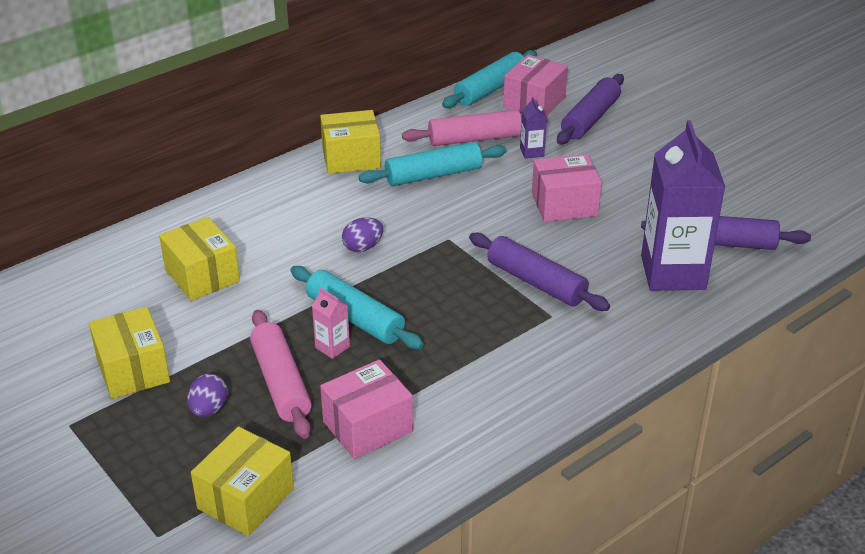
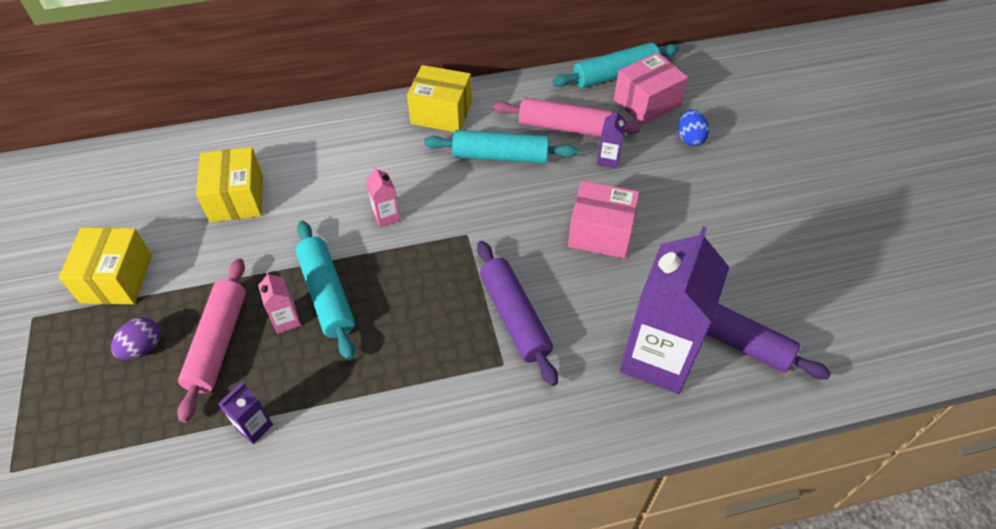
camera: 25 degrees right, 15 degrees up
yellow box [191,427,294,536] -> none
pink box [320,359,413,459] -> purple carton [218,383,273,444]
purple egg [342,217,383,252] -> pink carton [366,166,400,227]
purple rolling pin [557,74,624,144] -> blue egg [678,110,709,146]

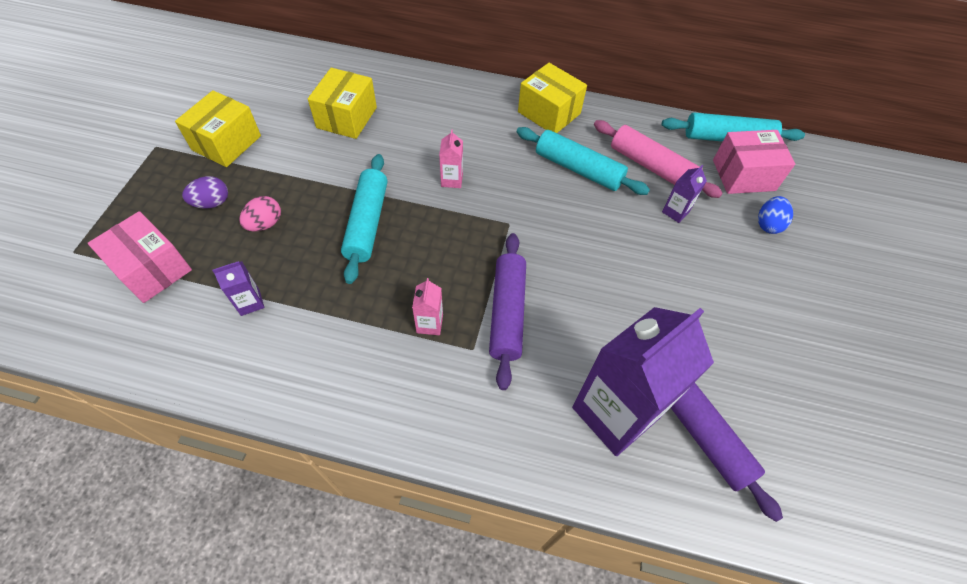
camera: 25 degrees right, 5 degrees up
pink rolling pin [177,258,246,423] -> pink egg [239,196,281,232]
pink carton [258,272,301,334] -> pink carton moved to [412,278,443,335]
pink box [568,181,639,258] -> pink box moved to [88,211,192,303]

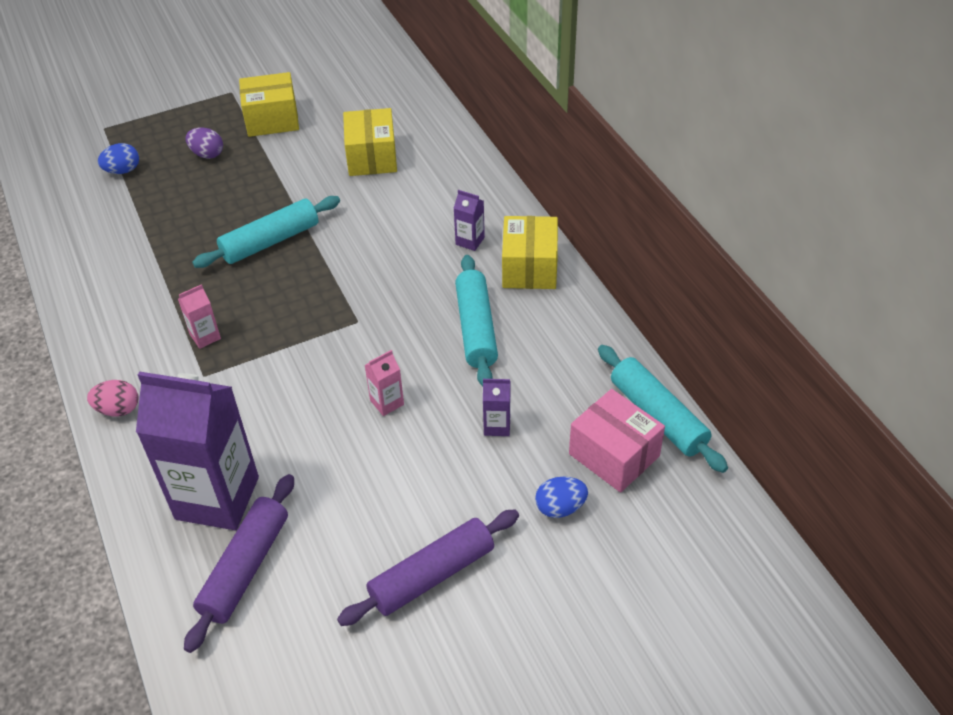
camera: 55 degrees right, 10 degrees down
pink box [88,211,192,303] -> blue egg [98,143,139,174]
purple carton [212,261,264,316] -> purple carton moved to [454,190,485,251]
pink egg [239,196,281,232] -> pink egg moved to [87,380,138,417]
yellow box [308,68,377,139] -> yellow box turned 75 degrees counterclockwise [343,108,397,176]
pink carton [439,129,463,188] -> pink carton moved to [365,350,404,416]
purple rolling pin [489,233,526,390] -> purple rolling pin moved to [337,509,519,626]
pink rolling pin [594,120,723,198] -> none

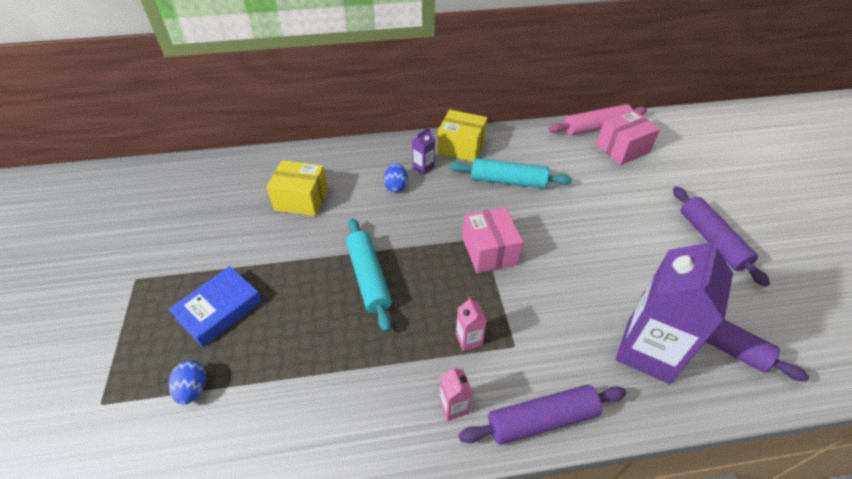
camera: 75 degrees left, 0 degrees up
pink egg [87,380,138,417] -> purple rolling pin [459,385,626,445]
purple egg [185,127,223,159] -> blue book [169,266,262,347]
yellow box [239,72,299,137] -> none
pink carton [365,350,404,416] -> pink carton moved to [439,366,472,421]
purple carton [483,379,511,436] -> none
blue egg [535,476,588,518] -> blue egg moved to [384,163,408,192]
turquoise rolling pin [598,345,728,473] -> pink rolling pin [548,104,647,135]
none -> pink box [462,207,523,273]

